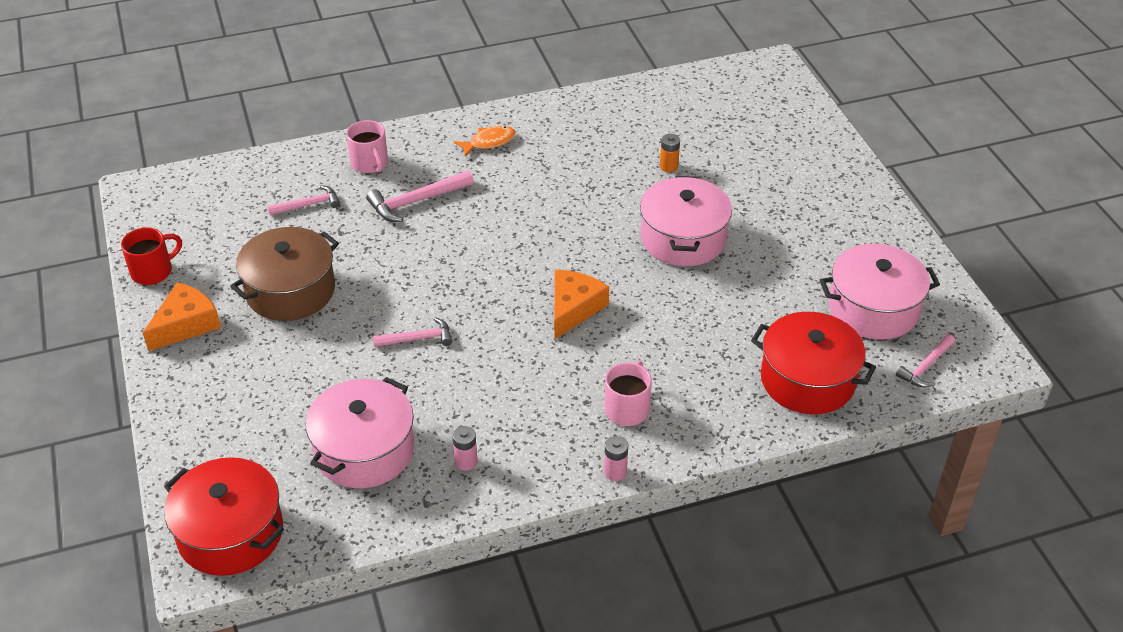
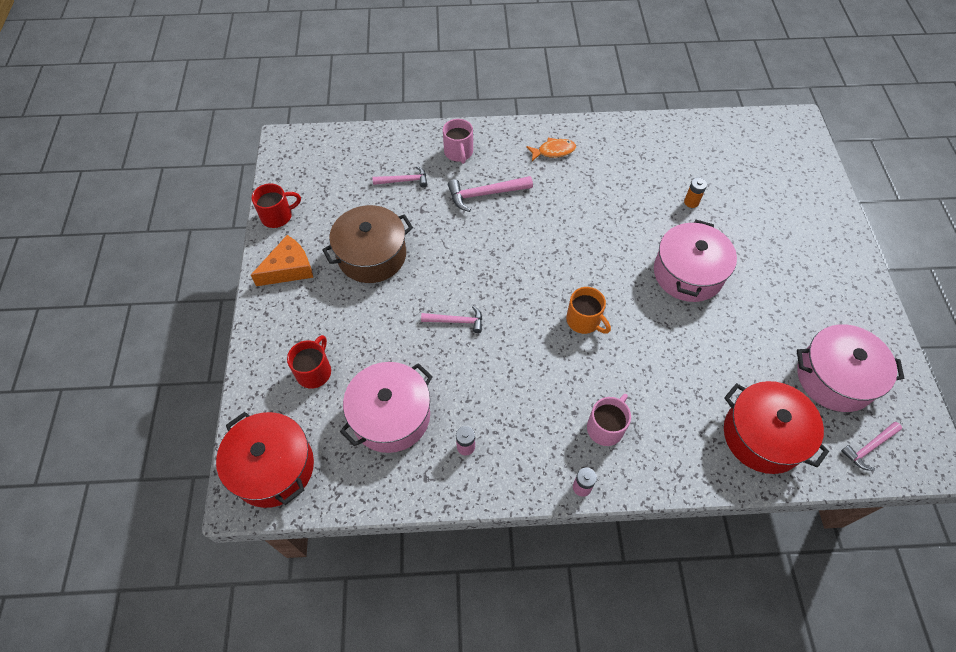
camera: 15 degrees right, 15 degrees up
orange cheese [554,270,609,340] -> orange mug [566,287,611,334]
none -> red mug [287,335,331,389]

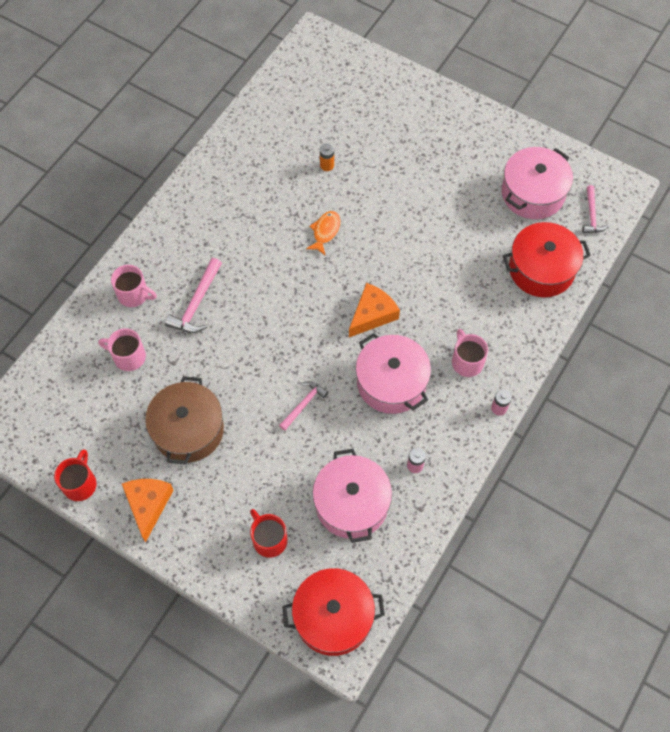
camera: 55 degrees left, 5 degrees up
pink hammer [372,166,427,188] -> pink mug [98,328,146,371]
orange fish [526,138,576,161] -> orange fish moved to [306,211,340,256]
orange mug [566,287,611,334] -> orange cheese [349,283,400,337]
pink pot [654,220,737,302] -> pink pot moved to [356,333,431,414]

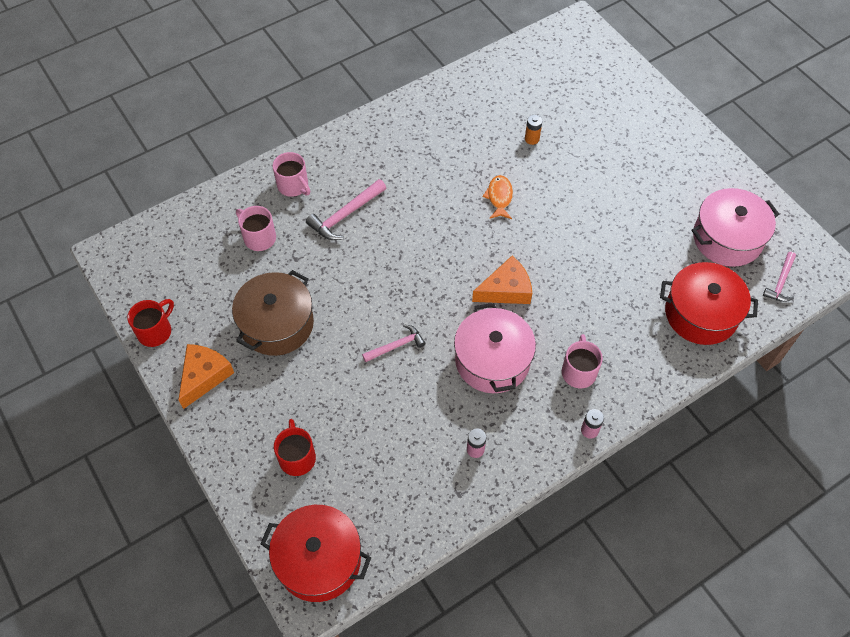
camera: 25 degrees right, 5 degrees down
orange fish [306,211,340,256] -> orange fish turned 45 degrees counterclockwise [482,175,513,219]
pink pot [313,449,392,543] -> none

